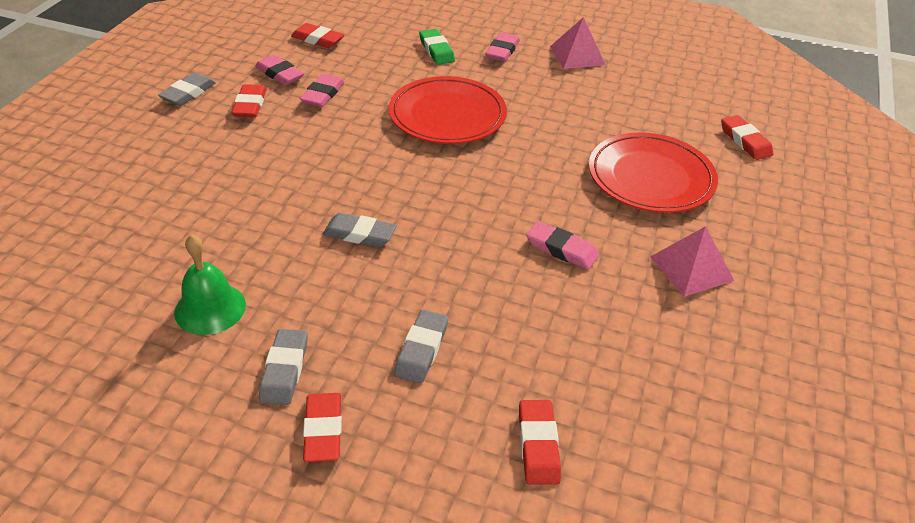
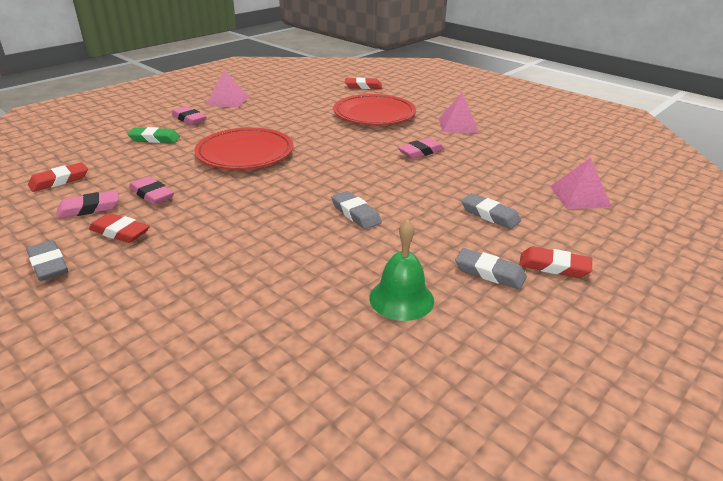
camera: 65 degrees left, 10 degrees down
grey eraser [323,213,397,247] -> grey eraser turned 75 degrees counterclockwise [331,191,382,229]
red eraser [519,400,561,485] -> pink pyramid [550,158,612,209]

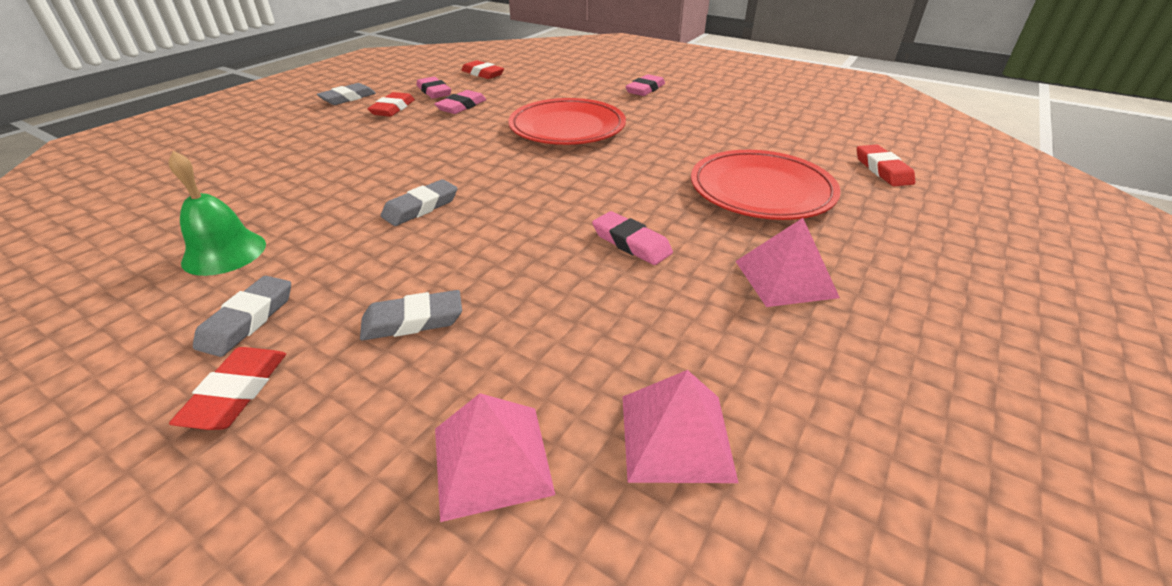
camera: 80 degrees right, 5 degrees up
green eraser [127,127,180,143] -> none
pink pyramid [206,70,249,108] -> pink pyramid moved to [623,370,738,483]
grey eraser [461,193,521,229] -> grey eraser turned 45 degrees clockwise [360,290,462,341]

